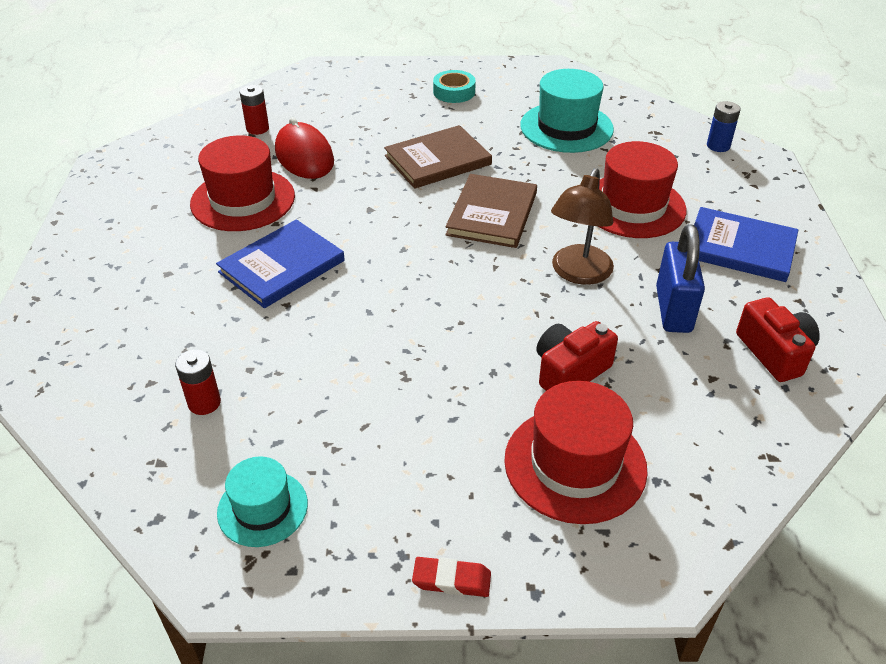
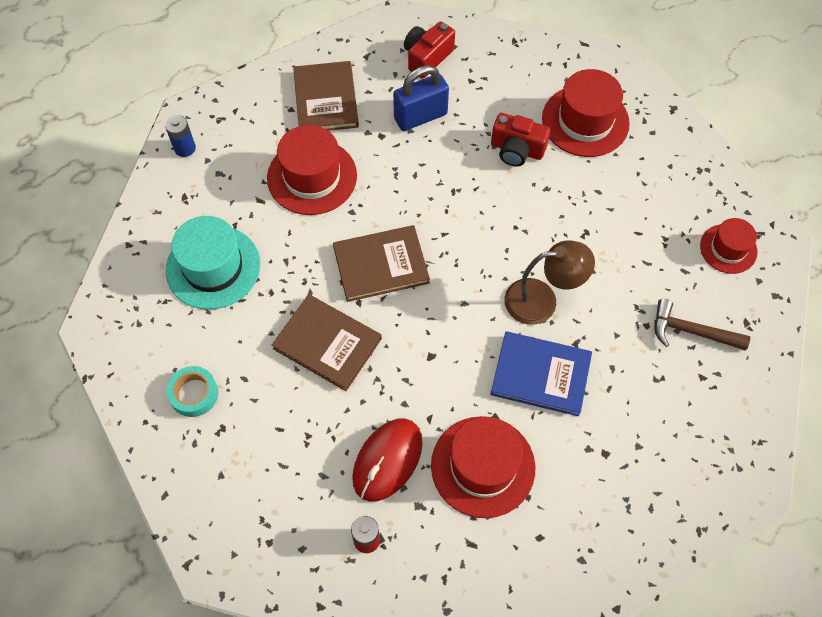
camera: 120 degrees left, 20 degrees up
red battery [175,350,221,415] -> brown hammer [654,299,750,350]
turquoise hat [217,456,308,547] -> red hat [700,218,757,274]
red eraser [412,557,491,597] -> none
brown lamp [551,168,614,285] -> brown lamp moved to [504,240,595,325]
blue book [694,207,799,282] -> brown book [293,61,359,131]

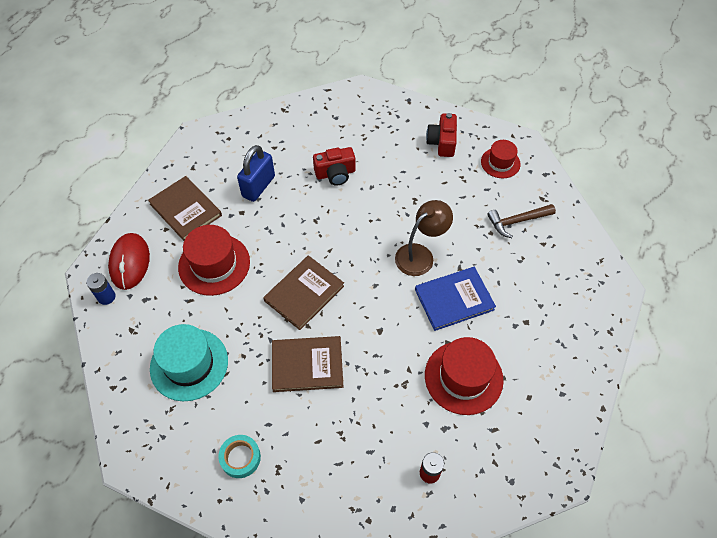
camera: 35 degrees left, 5 degrees down
red mouse [352,418,423,502] -> red mouse moved to [108,233,150,290]
red camera [404,21,455,79] -> red camera moved to [426,113,457,157]
red hat [542,69,630,157] -> none

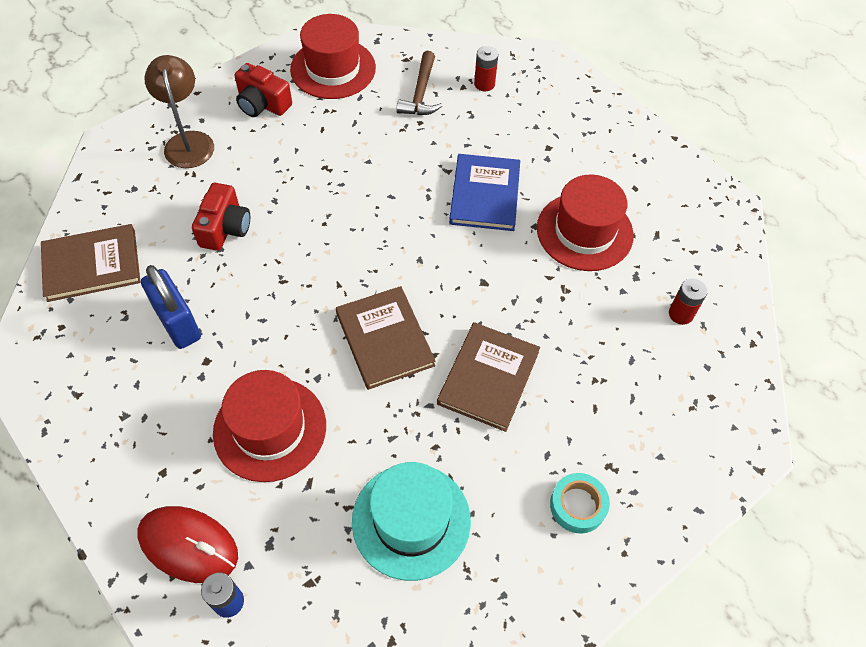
camera: 65 degrees left, 0 degrees up
brown book [148,176,222,241] -> brown book moved to [41,224,141,302]
brown lamp [395,200,453,276] -> brown lamp moved to [144,55,214,168]
red hat [481,140,521,178] -> red hat [290,14,376,99], size x1.65
none -> red battery [474,46,498,91]

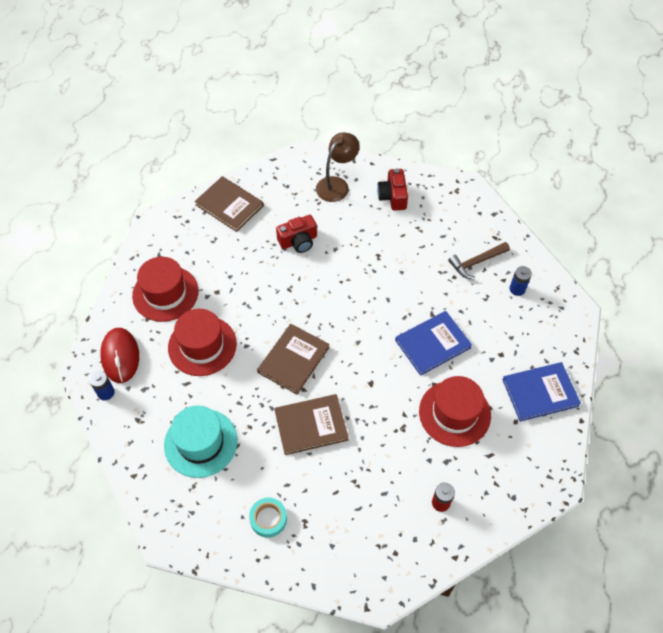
camera: 55 degrees right, 0 degrees up
blue padlock [141,265,201,349] -> none
red hat [290,14,376,99] -> red hat moved to [132,257,199,322]
red battery [474,46,498,91] -> blue battery [510,266,532,296]
none -> blue book [502,362,581,422]

